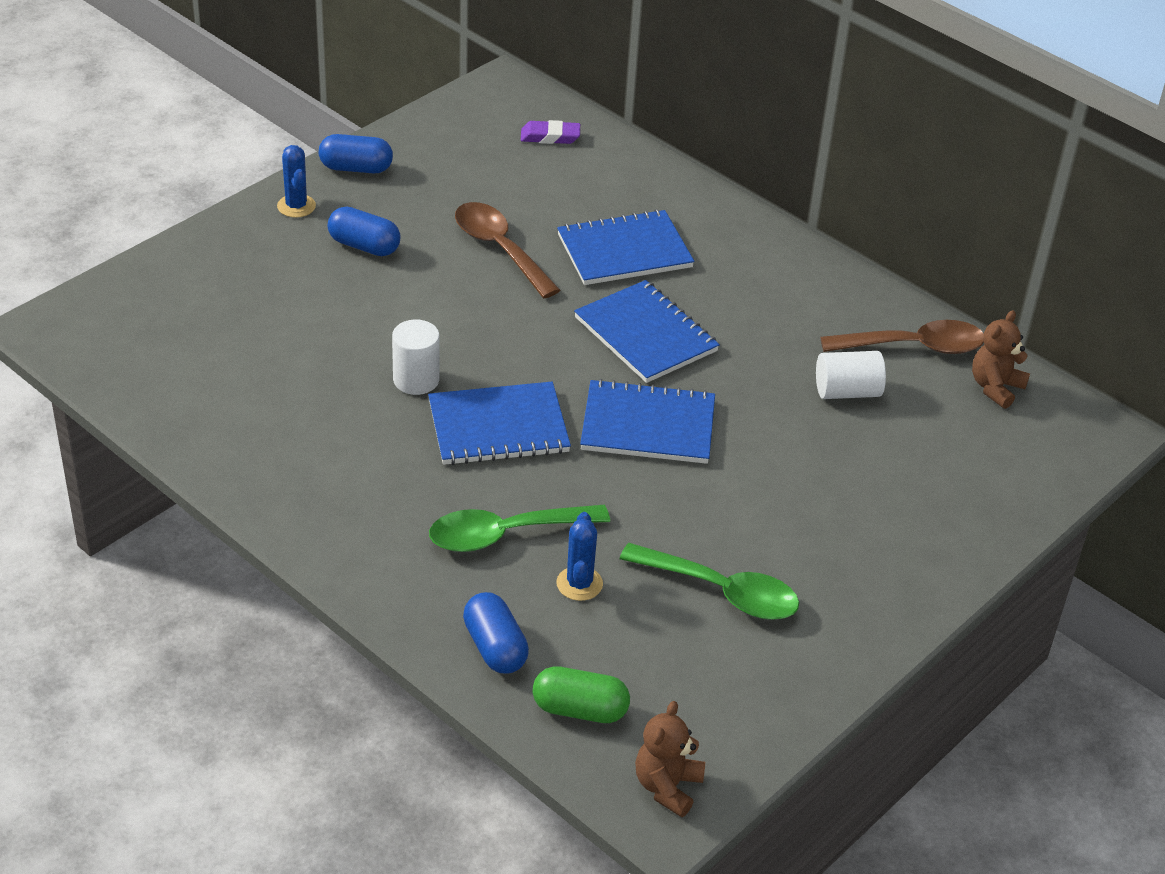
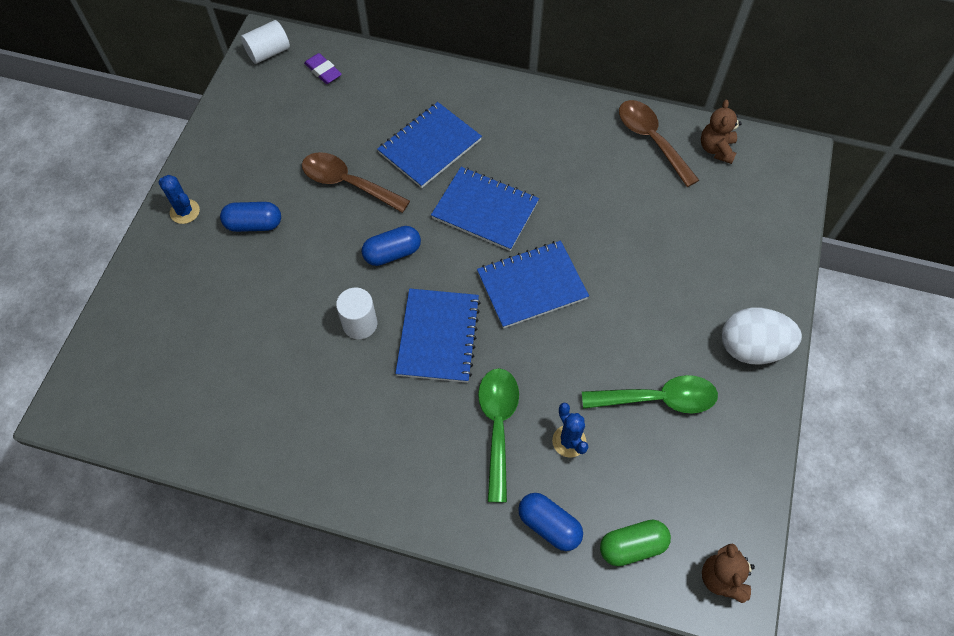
camera: 25 degrees left, 20 degrees up
blue capsule [319,134,393,173] -> blue capsule moved to [362,226,421,266]
blue notebook [428,382,571,465] -> blue notebook turned 45 degrees counterclockwise [395,289,481,383]
green spoon [429,505,610,552] -> green spoon turned 135 degrees clockwise [478,368,519,502]
purple eraser [521,120,580,144] -> purple eraser turned 75 degrees clockwise [304,53,342,84]
white cylinder [816,351,886,399] -> white cylinder moved to [241,20,290,64]
brown spoon [820,320,984,354] -> brown spoon turned 90 degrees counterclockwise [619,100,699,187]
none -> white egg [722,308,802,364]

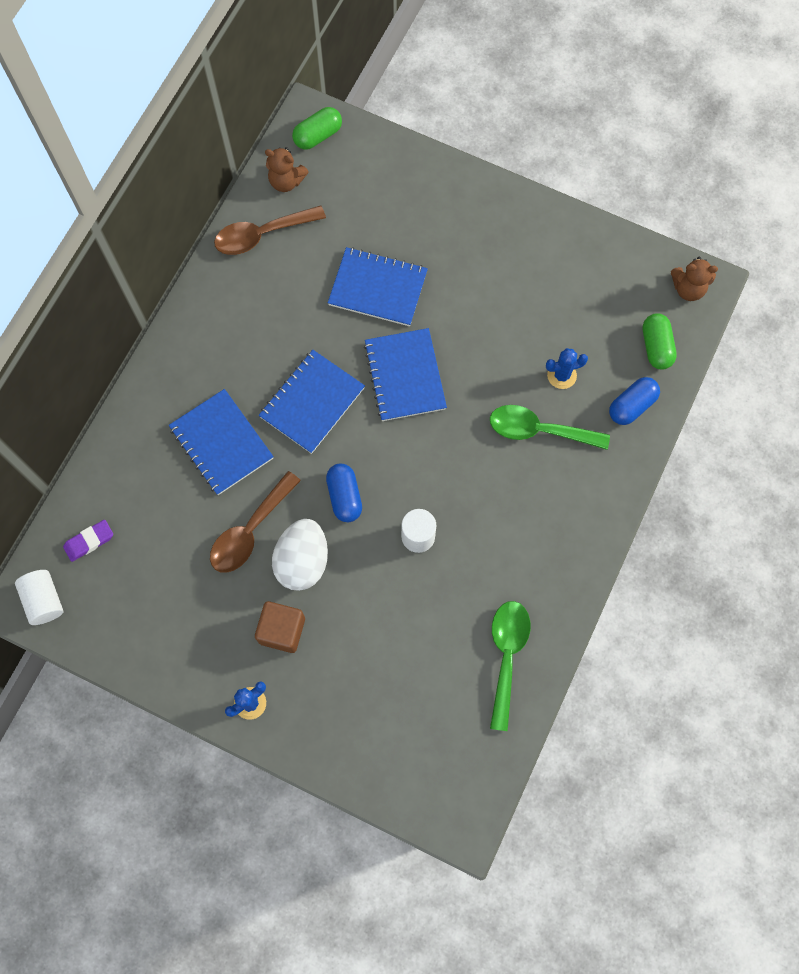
camera: 80 degrees left, 10 degrees up
blue capsule [220,202,281,232] -> brown cube [255,601,305,653]
blue notebook [395,289,481,383] -> blue notebook moved to [328,247,428,326]
green spoon [582,375,718,413] -> green spoon moved to [490,601,530,731]
white egg [722,308,802,364] -> white egg moved to [272,519,328,591]
none -> green capsule [292,107,342,150]

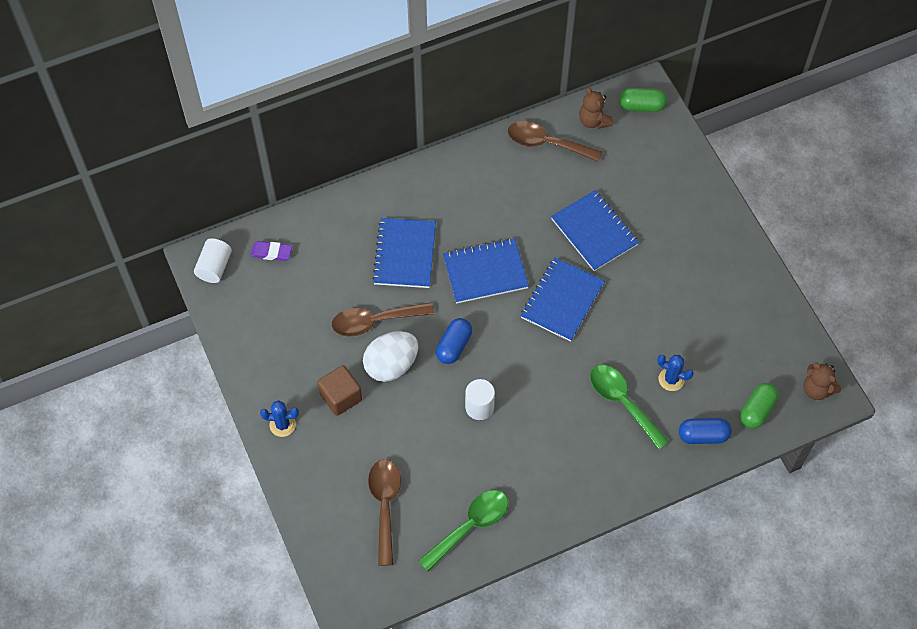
camera: 40 degrees right, 10 degrees down
none -> brown spoon [368,459,401,566]

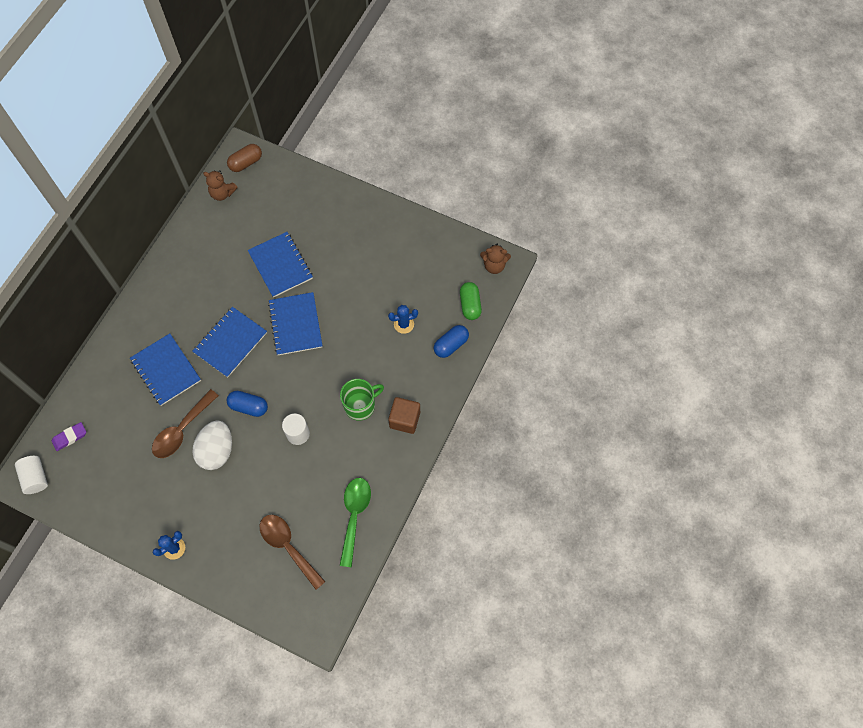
camera: 40 degrees left, 5 degrees up
brown cube [317,365,362,416] -> brown cube moved to [388,397,420,434]
blue capsule [436,318,472,364] -> blue capsule turned 60 degrees counterclockwise [227,391,268,417]
brown spoon [508,121,603,162] -> none
blue notebook [551,190,639,271] -> blue notebook turned 45 degrees clockwise [248,232,313,297]
green spoon [590,365,669,450] -> none
green capsule [619,88,667,112] -> brown capsule [227,144,262,172]
none -> green mug [340,379,384,421]

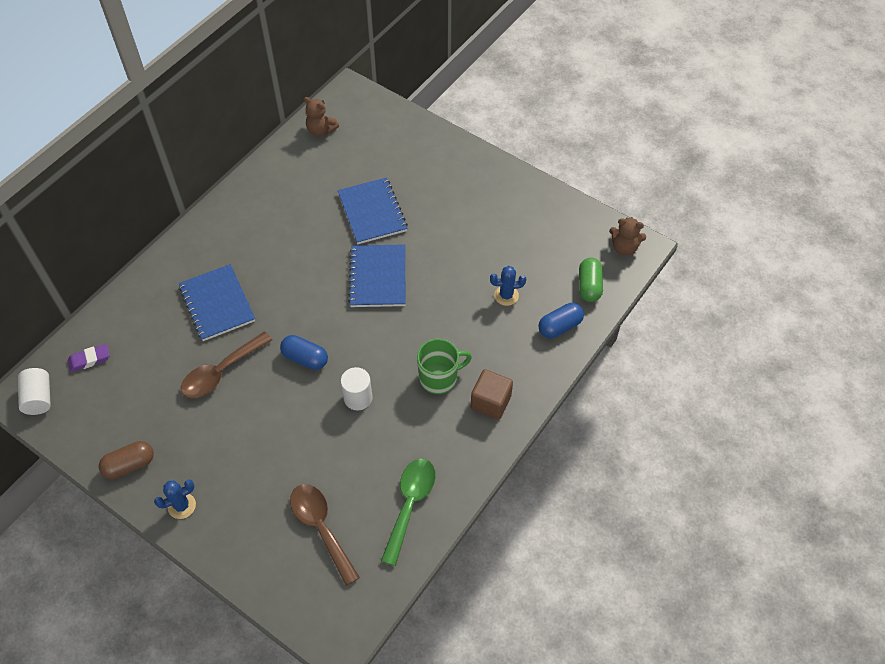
camera: 10 degrees right, 10 degrees down
blue notebook [192,307,267,378] -> none
white egg [192,421,232,470] -> none
brown capsule [227,144,262,172] -> brown capsule moved to [99,441,154,479]

